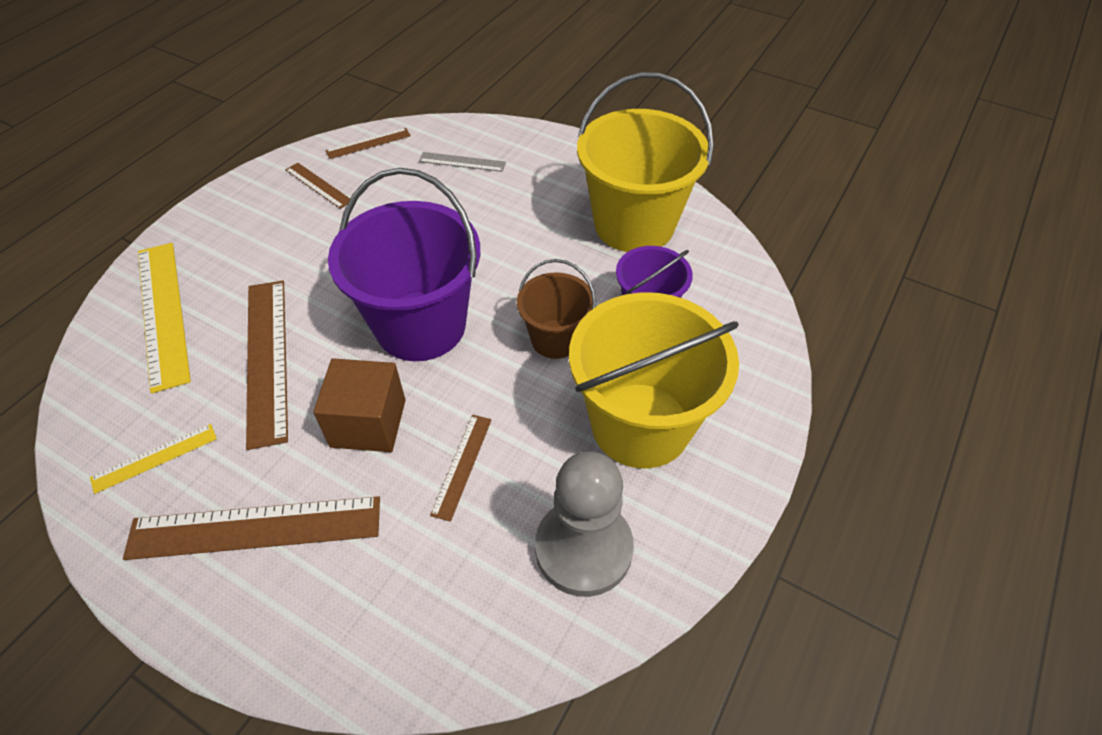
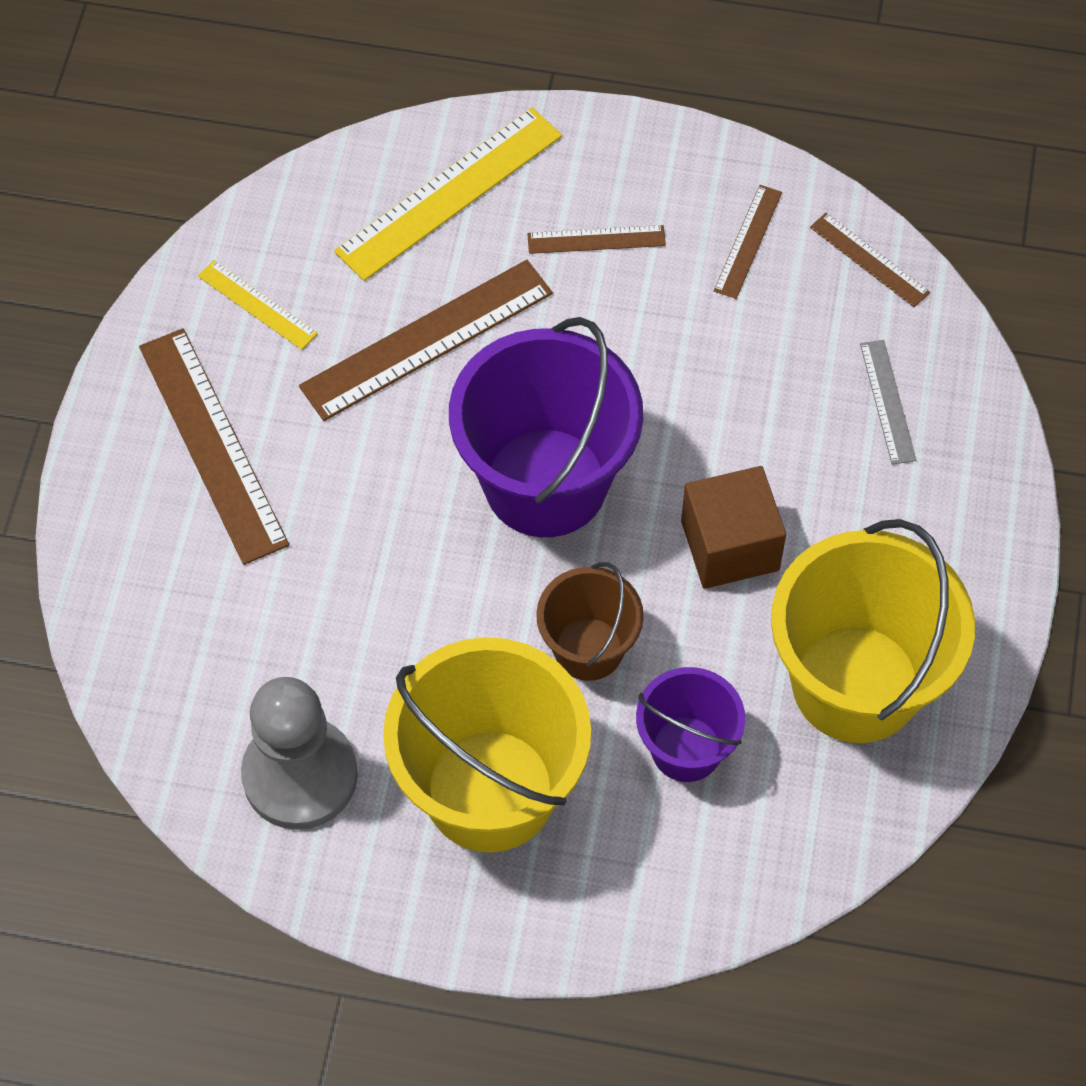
camera: 70 degrees right, 10 degrees up
brown cube [313,358,405,452] -> brown cube moved to [681,466,786,589]
brown ruler [430,415,492,522] -> brown ruler moved to [527,225,666,254]

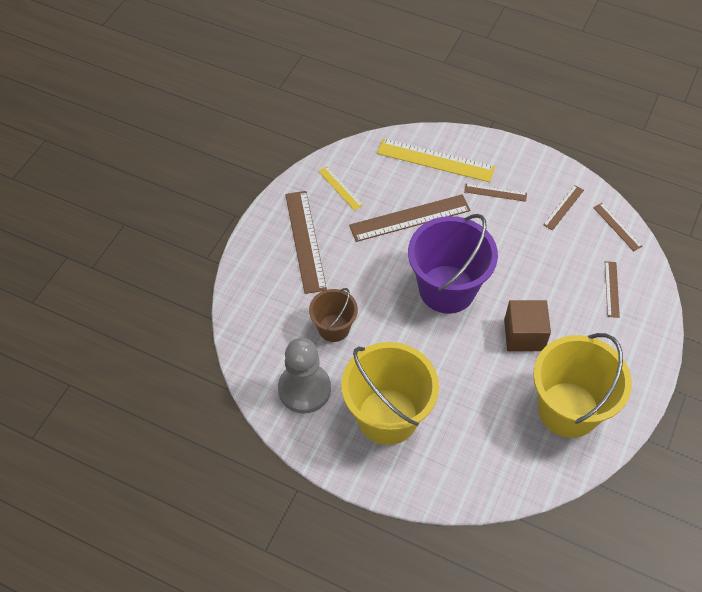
camera: 15 degrees right, 5 degrees down
yellow ruler [334,107,562,281] -> yellow ruler turned 45 degrees clockwise [377,138,495,182]
brown bucket [536,562,644,681] -> brown bucket moved to [309,288,358,342]
purple bucket [636,667,745,782] -> none
grey ruler [860,340,916,465] -> brown ruler [605,261,620,318]

